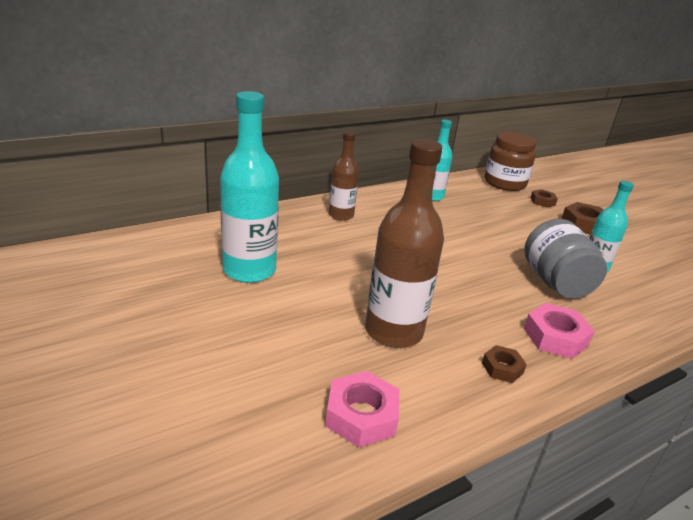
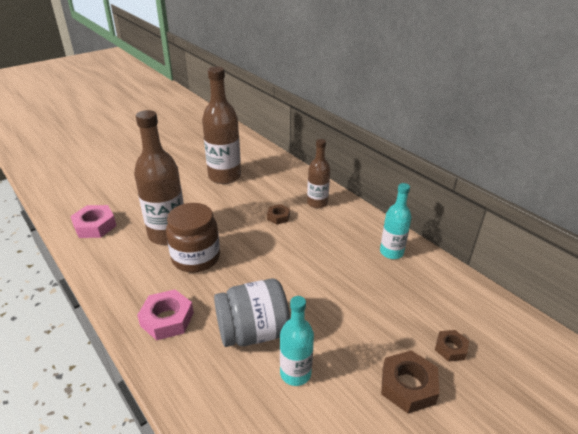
camera: 85 degrees right, 5 degrees up
turquoise bottle [220,91,279,283] -> brown bottle [202,66,241,184]
brown nut [482,345,527,383] -> brown nut moved to [267,204,290,225]
brown jar [485,132,536,191] -> brown jar moved to [166,203,220,273]

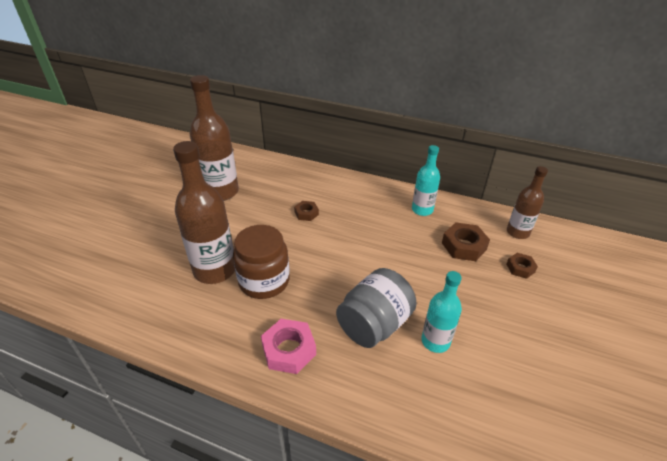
camera: 30 degrees left, 5 degrees up
pink nut [70,205,117,238] -> none
brown bottle [307,139,330,208] -> brown bottle moved to [507,166,548,239]
brown nut [381,350,439,414] -> brown nut moved to [442,222,490,261]

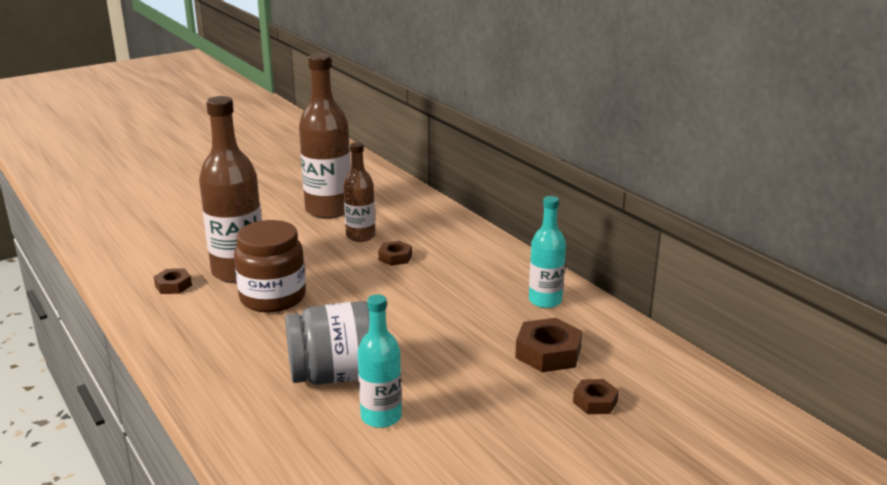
camera: 35 degrees right, 15 degrees down
pink nut [261,319,316,374] -> none
brown bottle [507,166,548,239] -> brown bottle moved to [343,142,375,242]
none -> brown nut [153,268,192,294]

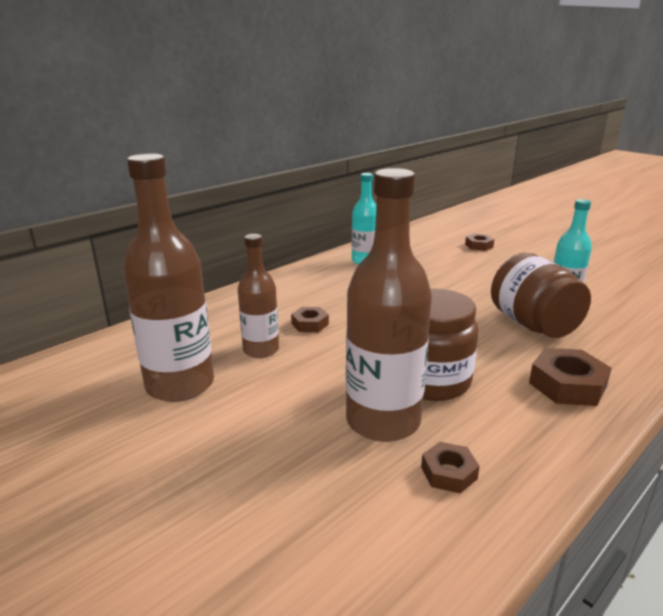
camera: 100 degrees left, 0 degrees up
grey jar [285,301,369,385] -> brown jar [491,253,591,338]
brown nut [515,318,582,372] -> brown nut moved to [529,348,612,406]

